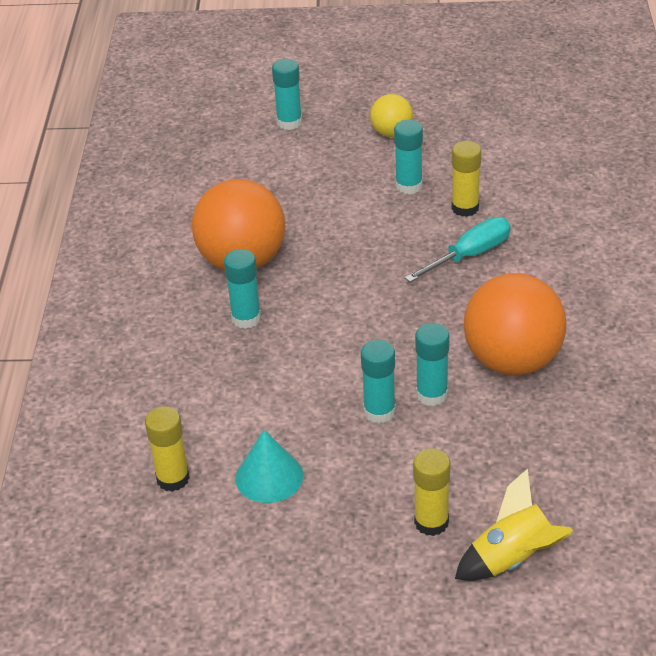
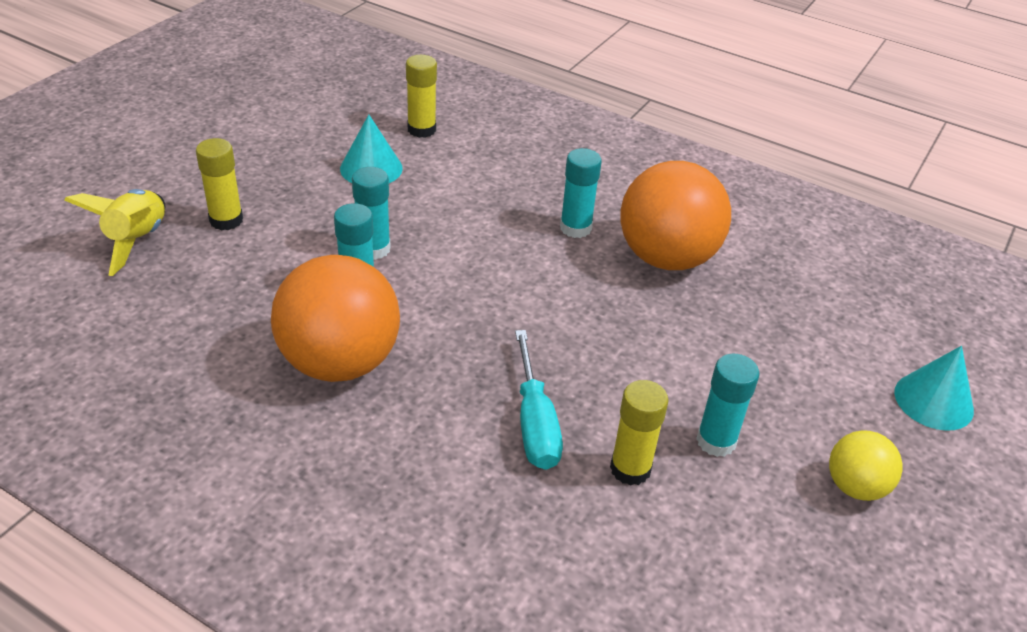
camera: 115 degrees right, 0 degrees up
turquoise glue stick [272,59,302,130] -> turquoise cone [894,346,974,431]

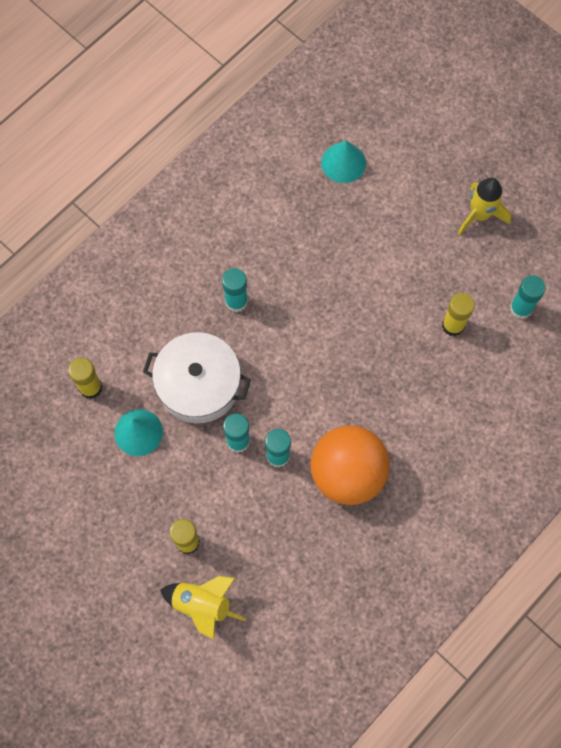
camera: 75 degrees left, 30 degrees up
turquoise screwdriver [515,330,563,470] -> none
orange ball [621,161,731,270] -> none
turquoise glue stick [696,354,759,457] -> turquoise glue stick moved to [510,275,546,319]
yellow ball [829,430,902,501] -> yellow rocket [458,178,511,236]
turquoise cone [894,346,974,431] -> turquoise cone moved to [321,141,366,183]
none -> white pot [143,332,251,423]

